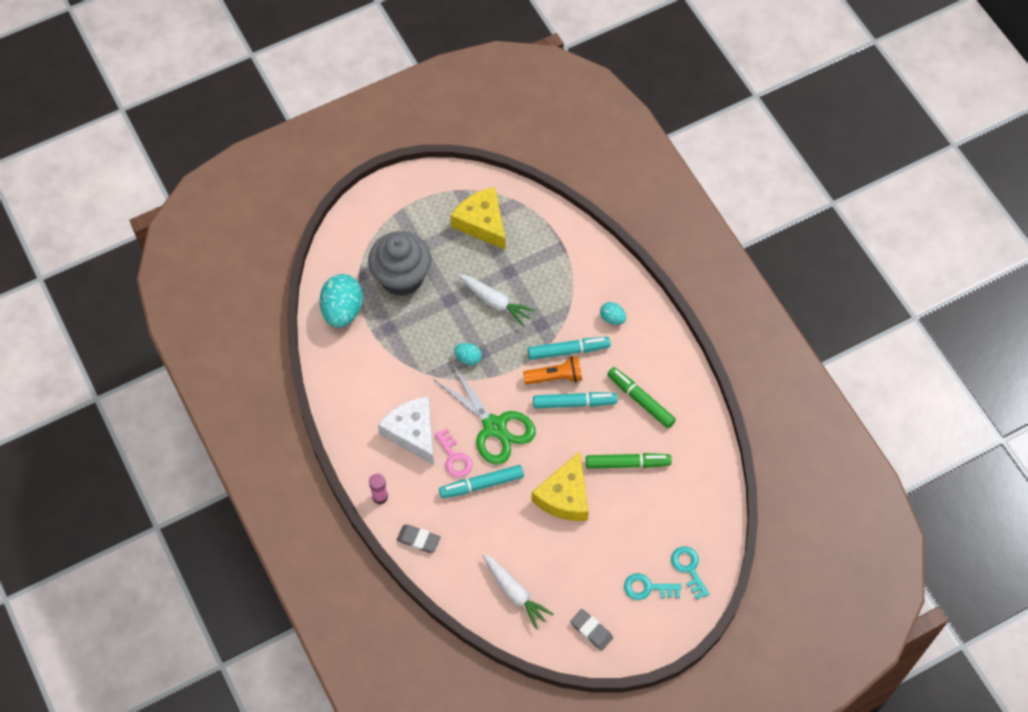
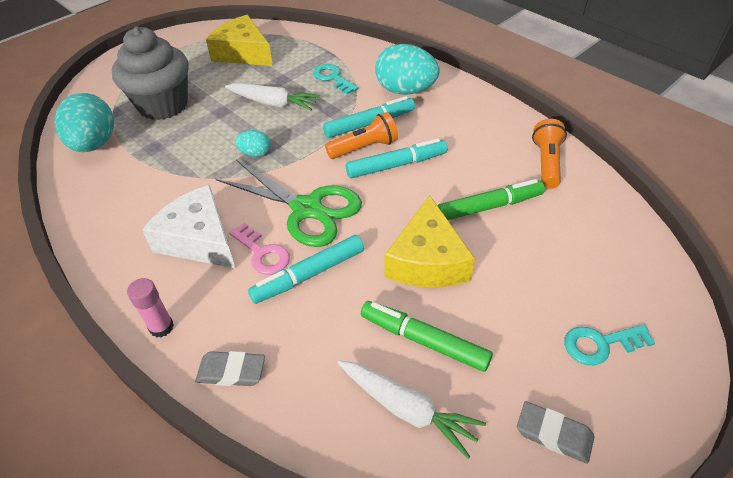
camera: 15 degrees left, 15 degrees down
turquoise egg [600,302,626,325] -> turquoise egg [375,44,440,95], size x2.02
green marker [607,367,676,428] -> green marker moved to [361,301,493,372]
turquoise key [671,546,710,600] -> turquoise key moved to [313,64,359,94]
none -> orange flashlight [532,119,567,189]

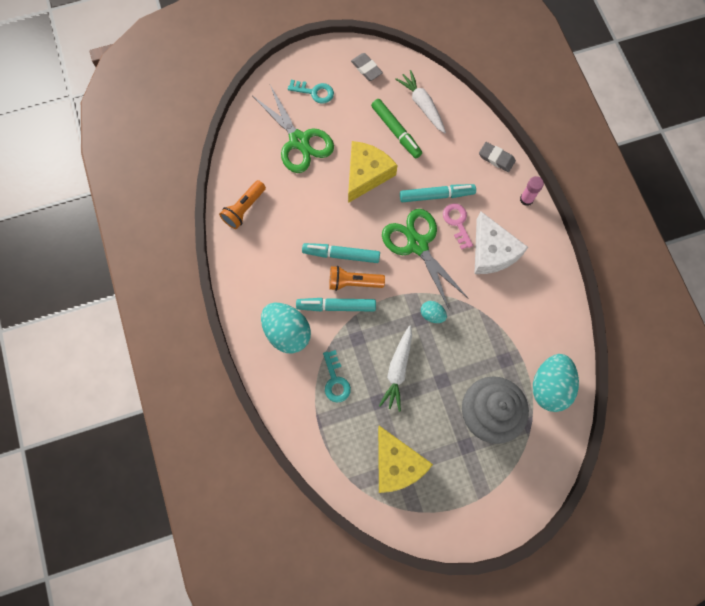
camera: 155 degrees left, 25 degrees up
white carrot [225,83,320,111] -> white carrot turned 120 degrees counterclockwise [379,326,412,412]
green marker [437,179,545,220] -> none
none -> green scissors [253,85,334,173]

